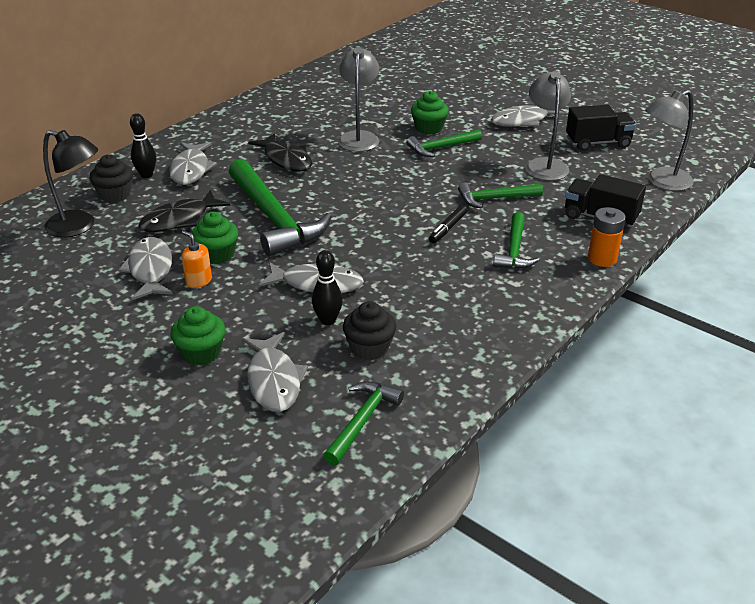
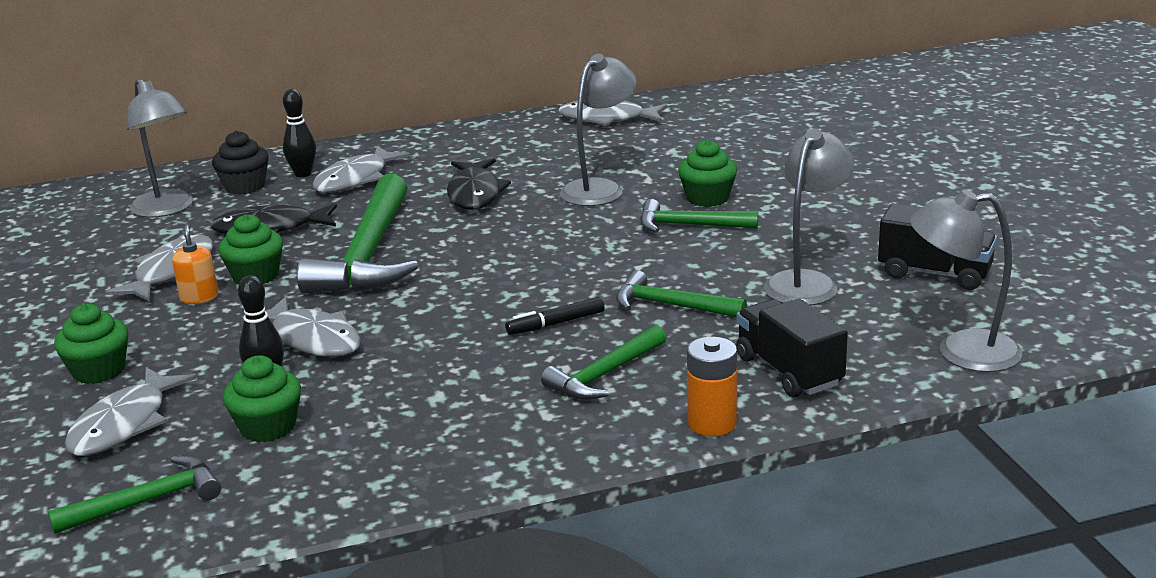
camera: 35 degrees right, 10 degrees down
black lamp [43,130,98,238] -> grey lamp [126,78,193,218]
black cupcake [343,301,396,360] -> green cupcake [223,355,301,442]
grey fish [491,105,567,127] -> grey fish moved to [558,101,667,125]

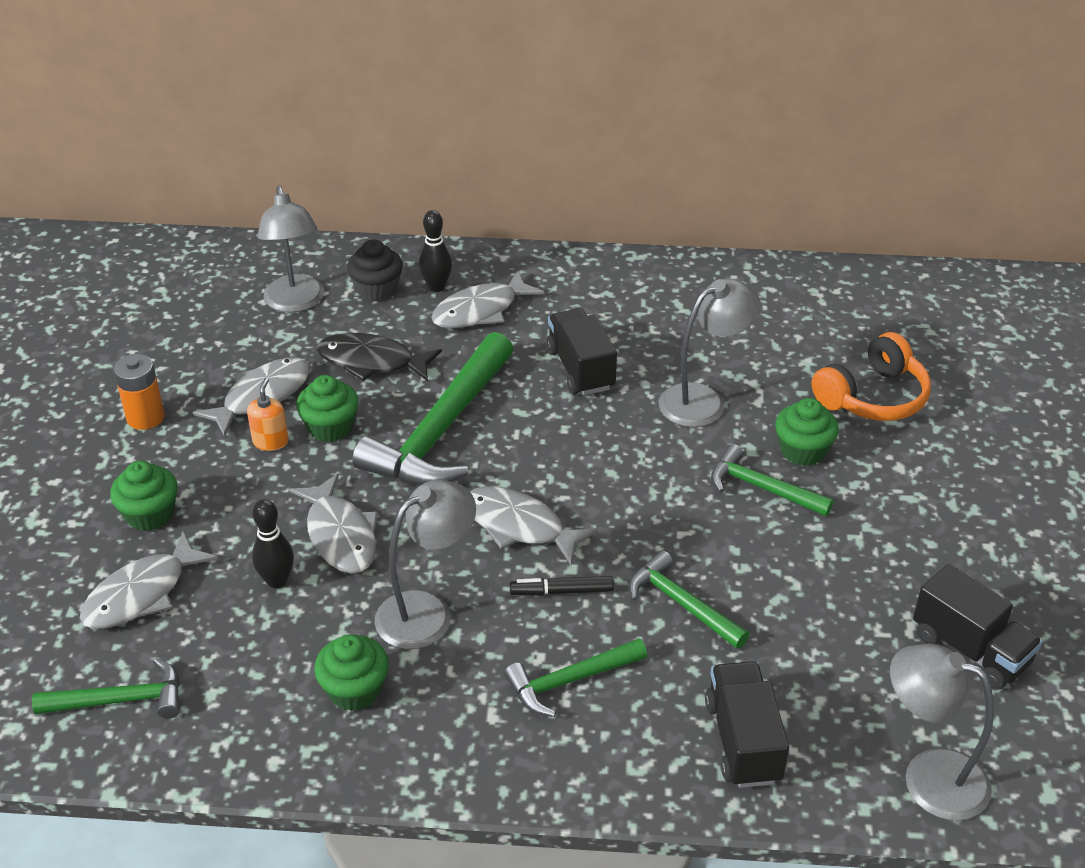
camera: 20 degrees right, 15 degrees up
green cupcake [223,355,301,442] -> green cupcake moved to [314,634,389,711]
black fish [447,159,511,210] -> black truck [546,308,617,395]
grey fish [558,101,667,125] -> grey fish moved to [470,486,598,565]
orange battery [687,337,737,437] -> orange battery moved to [113,354,165,430]
grey lamp [764,129,854,306] -> grey lamp moved to [375,480,476,649]
none -> orange headphones [811,332,931,421]

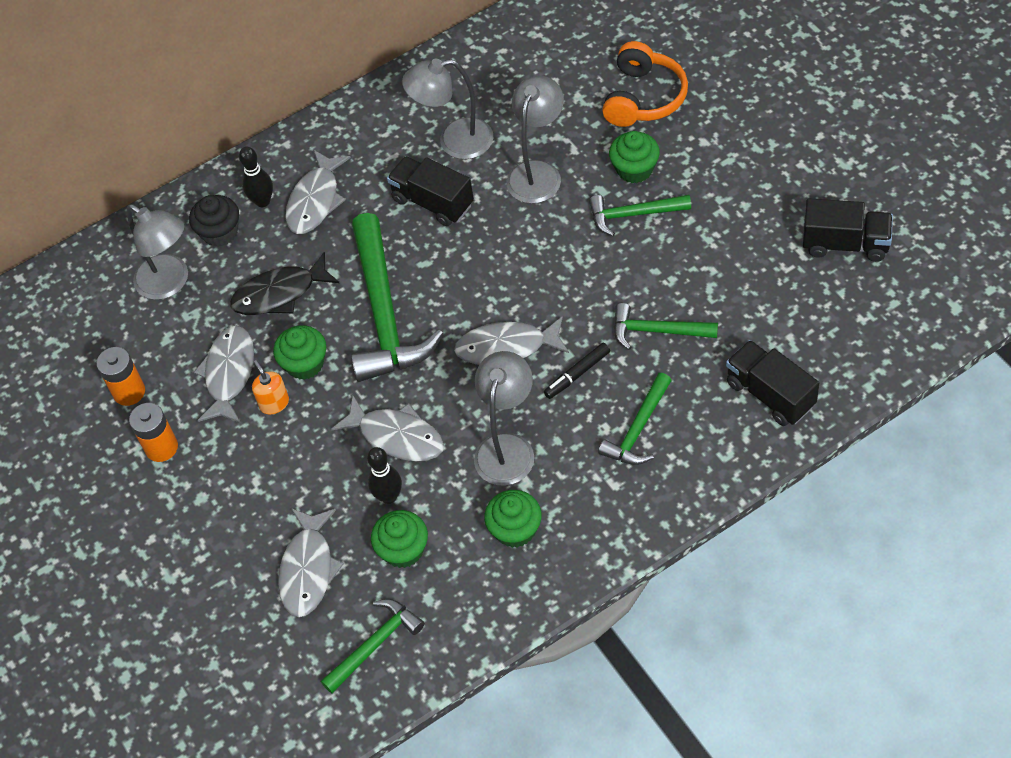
camera: 30 degrees left, 15 degrees up
green cupcake [110,461,177,531] -> green cupcake moved to [371,510,428,568]
grey lamp [890,644,994,821] -> grey lamp moved to [402,59,493,159]
none -> orange battery [96,347,145,406]

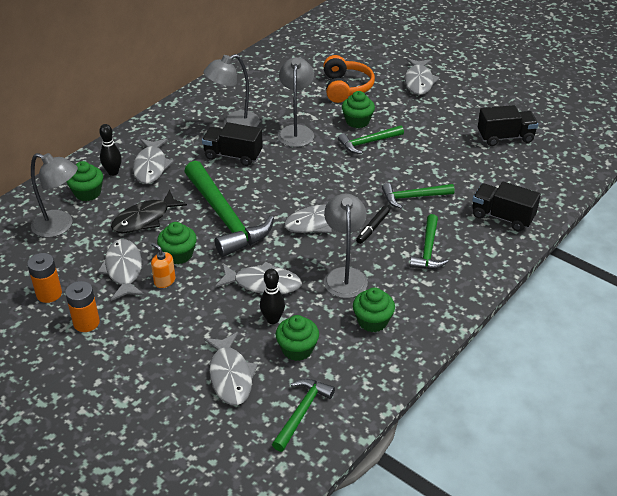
camera: 25 degrees left, 15 degrees down
black cupcake [189,195,239,247] -> green cupcake [66,161,103,201]
none -> grey fish [405,58,440,95]

